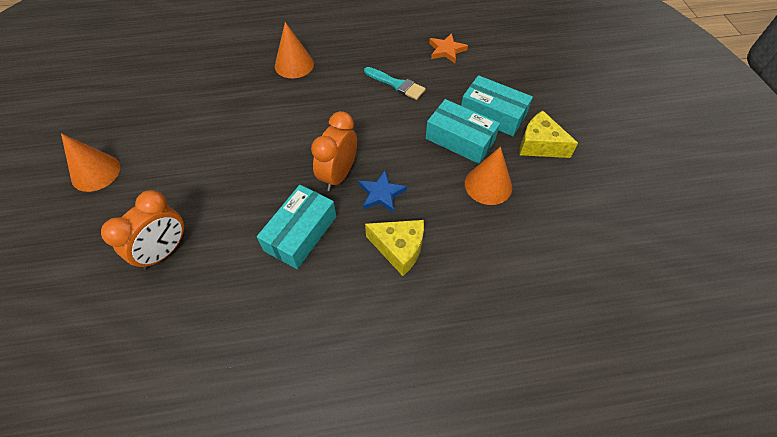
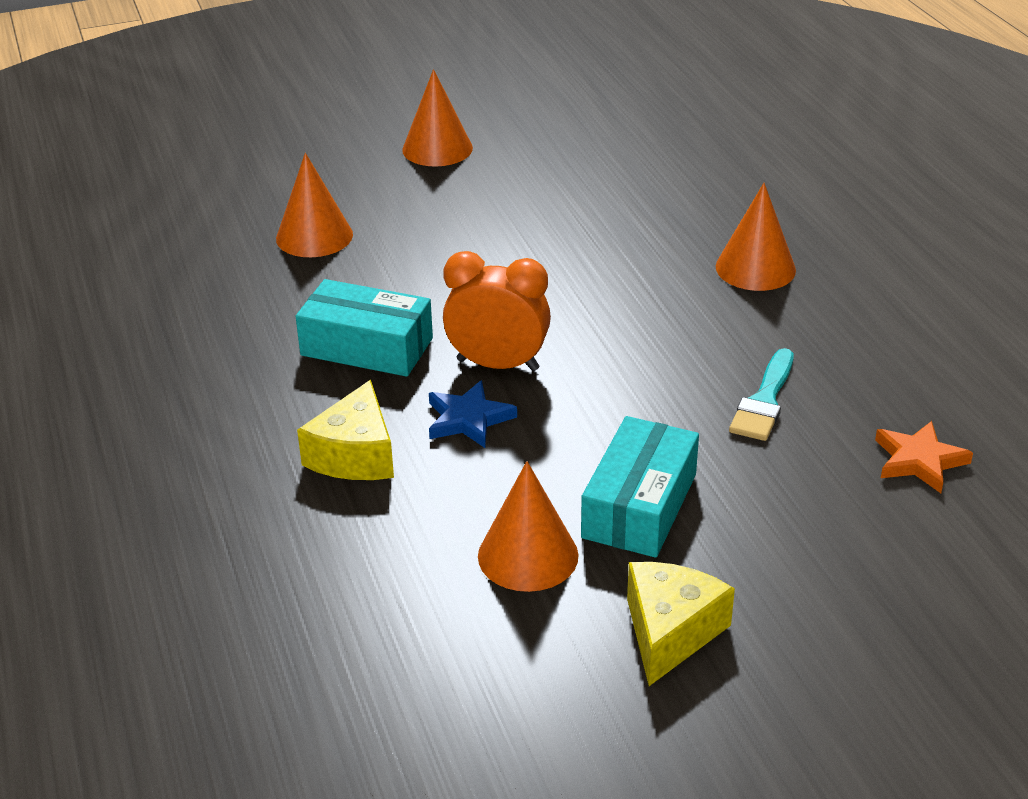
camera: 80 degrees right, 20 degrees down
orange clock [101,190,185,270] -> orange cone [276,153,353,257]
turquoise box [461,75,533,136] -> none

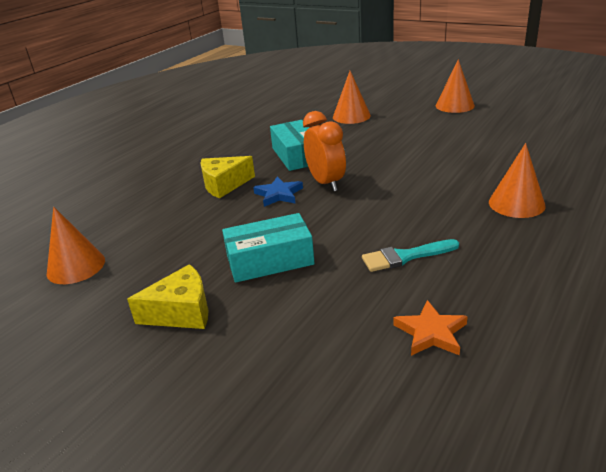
camera: 55 degrees right, 5 degrees down
orange cone [478,461,579,592] -> orange cone moved to [46,207,105,284]

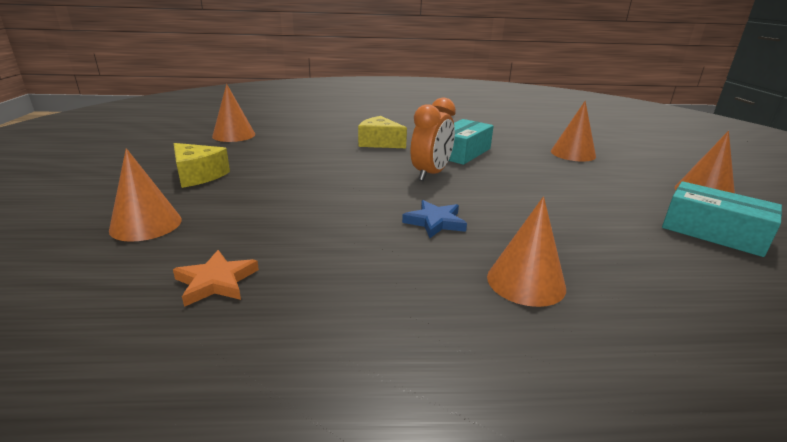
camera: 50 degrees right, 5 degrees down
turquoise box [222,213,315,283] -> turquoise box moved to [662,181,782,257]
blue star [253,176,303,207] -> blue star moved to [402,200,467,238]
turquoise brush [362,239,459,272] -> none
none -> orange cone [109,148,182,242]

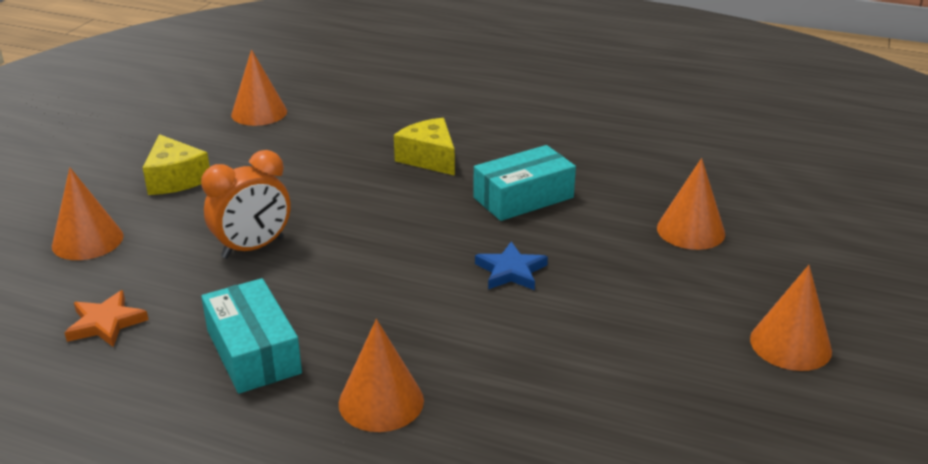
camera: 25 degrees right, 5 degrees up
blue star [402,200,467,238] -> blue star moved to [475,242,548,290]
orange clock [411,97,456,181] -> orange clock moved to [201,150,291,259]
turquoise box [662,181,782,257] -> turquoise box moved to [201,278,302,394]

